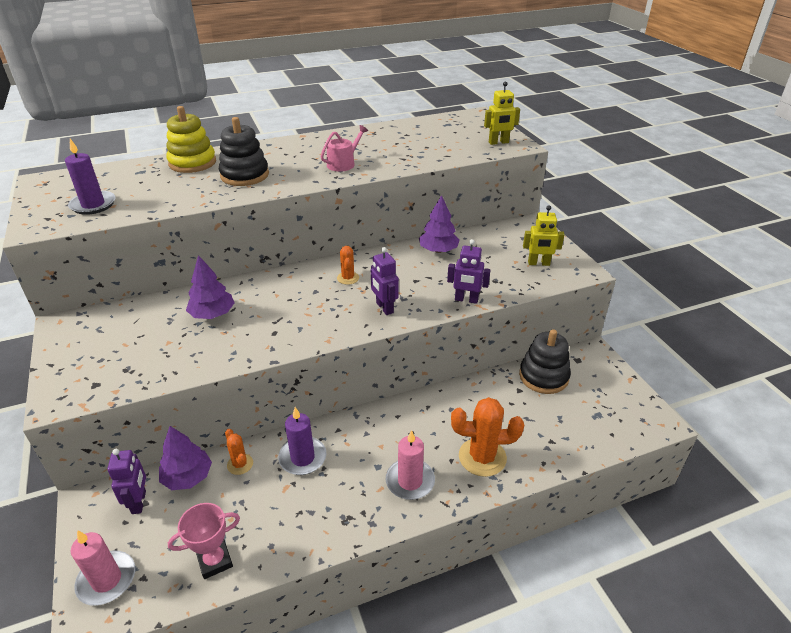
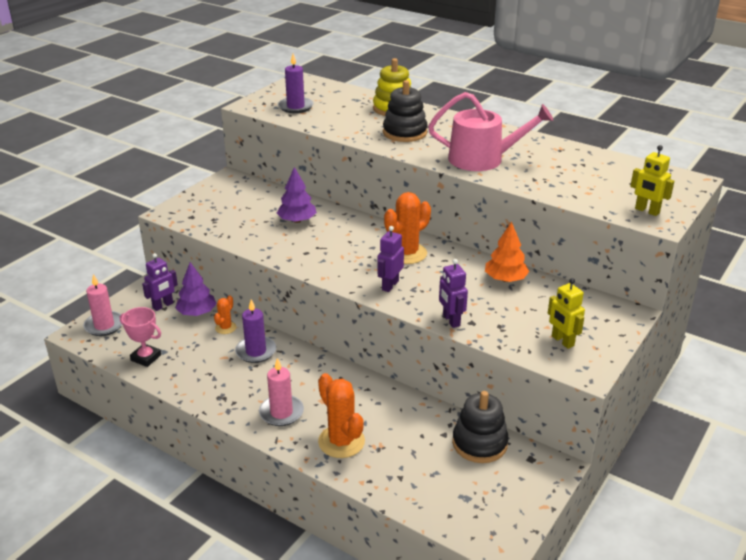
camera: 55 degrees right, 5 degrees down
pink watering can [320,125,368,171] -> pink watering can [428,92,553,171], size x1.89
orange cactus [337,246,359,285] -> orange cactus [384,192,431,264], size x1.87
purple tree [419,195,460,253] -> orange tree [485,222,529,282]

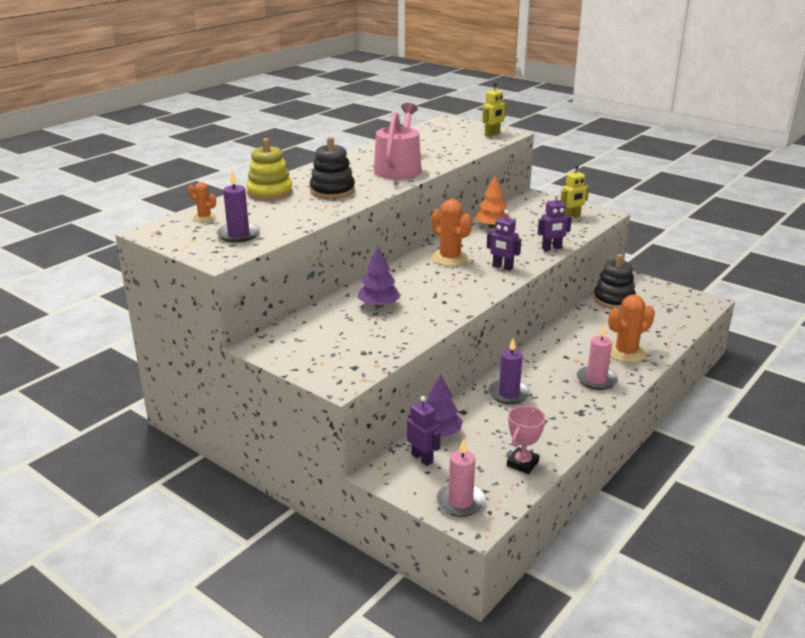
camera: 85 degrees left, 5 degrees down
orange cactus [214,295,237,334] -> orange cactus moved to [188,182,216,222]

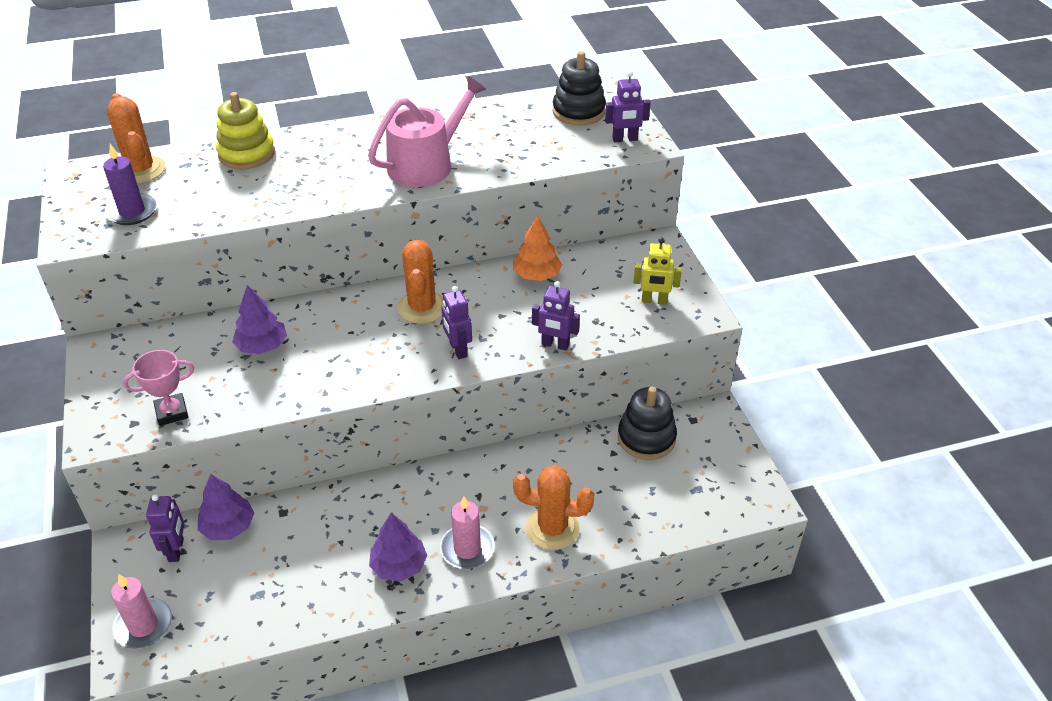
camera: 35 degrees right, 15 degrees up
orange cactus [188,182,216,222] -> orange cactus [107,93,166,183], size x1.87
black stacking toy [310,137,355,199] -> black stacking toy moved to [553,51,606,125]
yellow robot [482,82,506,137] -> purple robot [605,71,650,142]
purple candle [488,338,530,405] -> none
pink trophy [507,406,546,474] -> pink trophy moved to [123,350,194,426]
none -> purple tree [369,513,427,581]

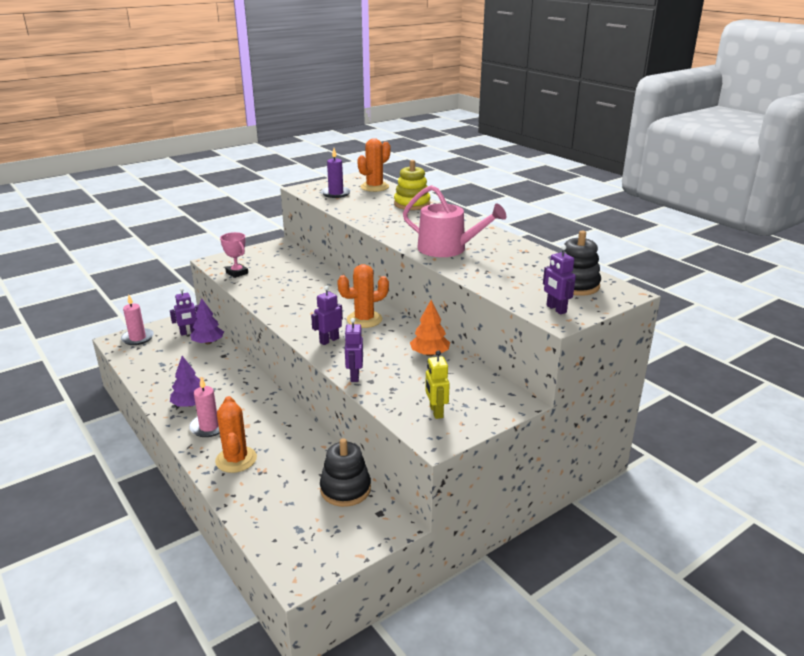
camera: 70 degrees right, 15 degrees down
purple tree [232,285,287,354] -> none

